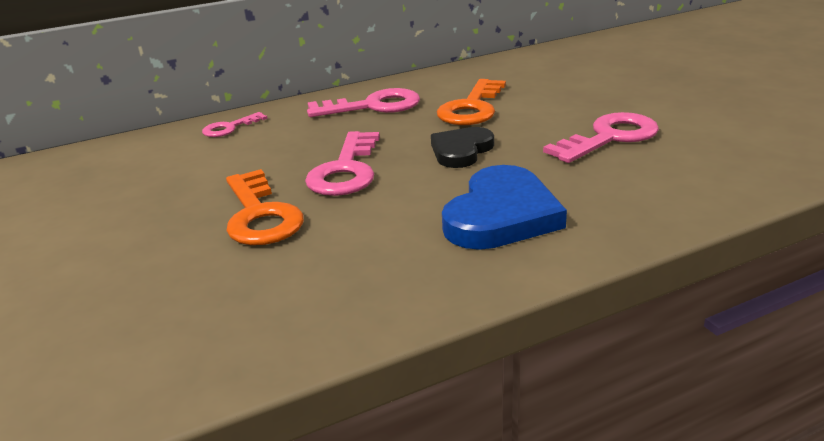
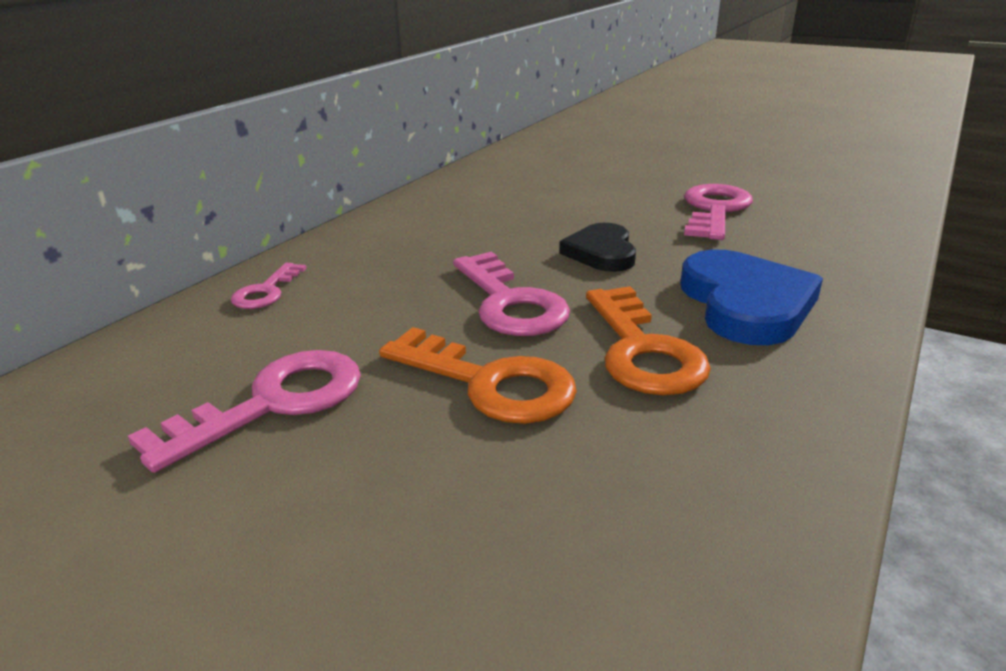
camera: 35 degrees left, 0 degrees up
pink key [307,88,420,117] -> pink key moved to [128,350,361,473]
orange key [437,79,506,125] -> orange key moved to [586,286,711,395]

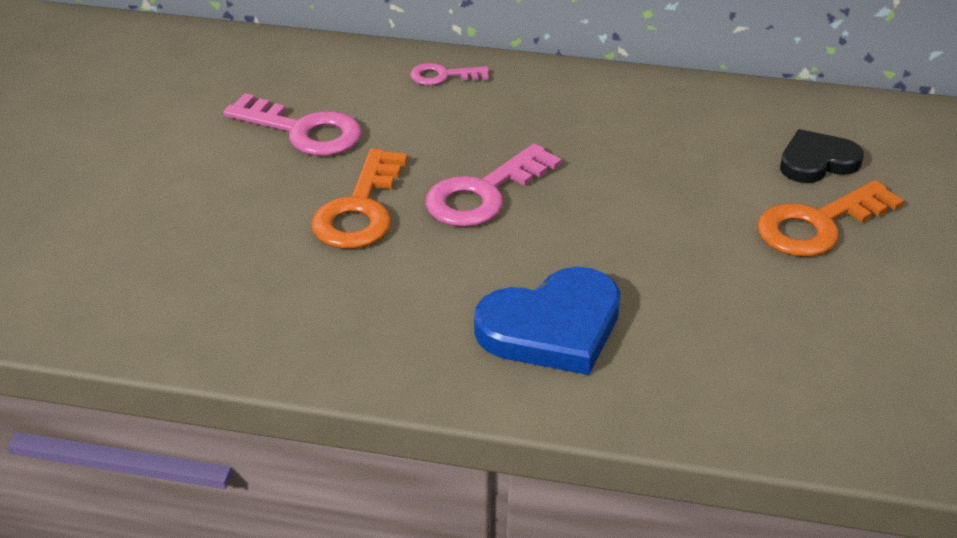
camera: 70 degrees right, 10 degrees up
black heart [559,223,636,272] -> black heart moved to [780,129,864,183]
orange key [586,286,711,395] -> orange key moved to [757,180,904,257]
pink key [684,184,753,240] -> none

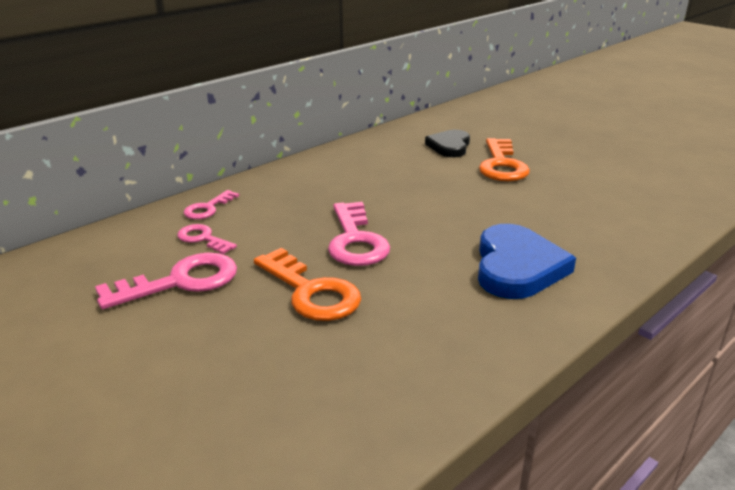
camera: 55 degrees left, 10 degrees down
none -> pink key [177,224,237,254]

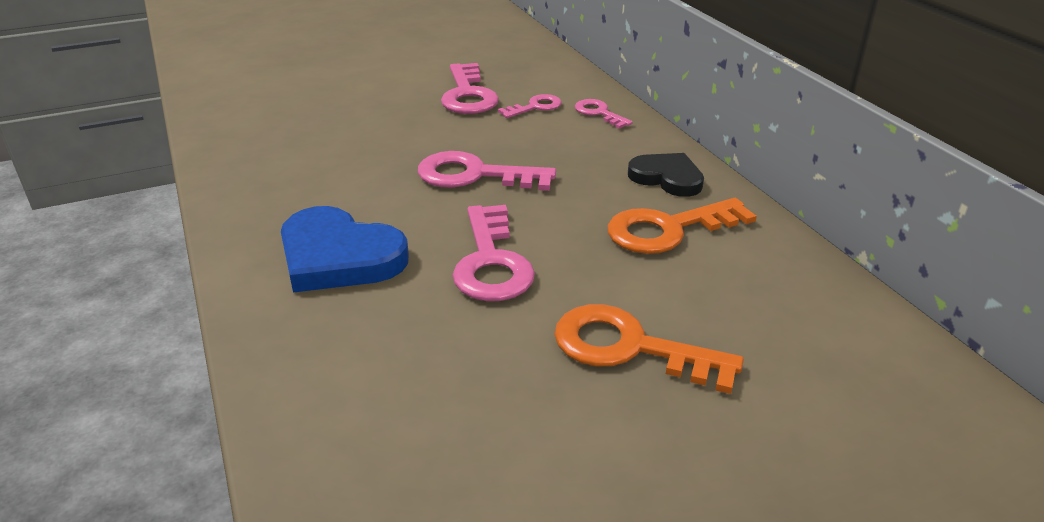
camera: 110 degrees right, 5 degrees up
orange key [254,248,361,321] -> orange key moved to [608,198,757,254]
black heart [425,130,470,157] -> black heart moved to [628,153,704,197]
none -> pink key [453,205,535,301]

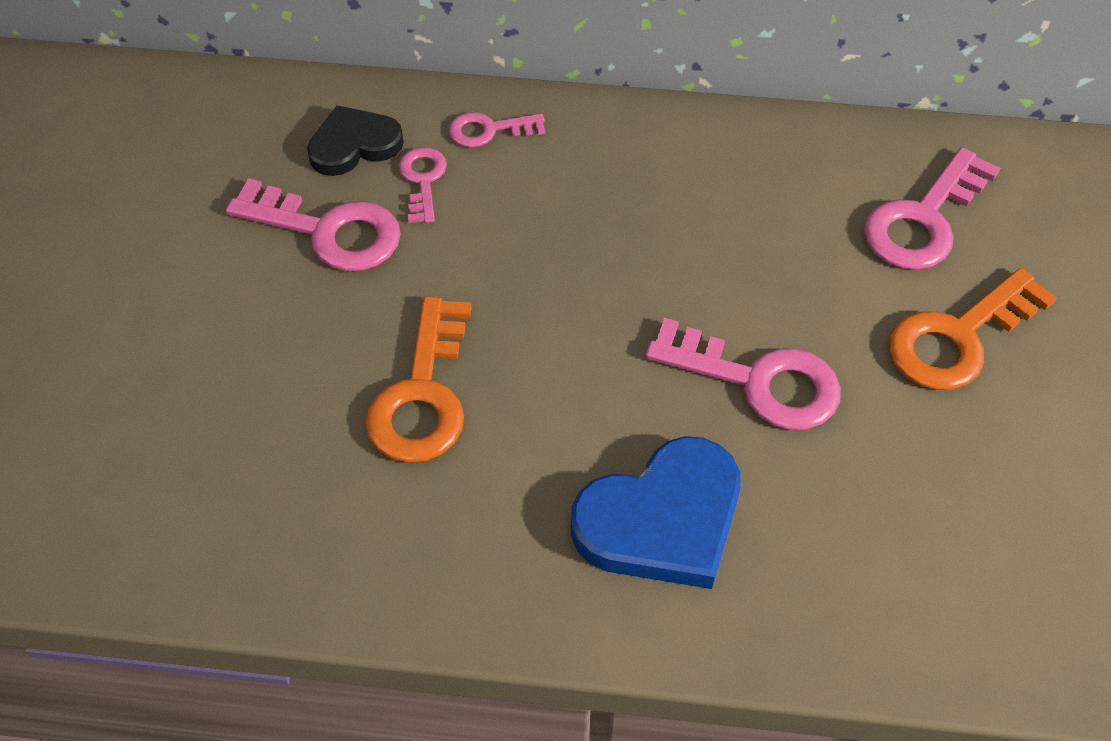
camera: 60 degrees left, 20 degrees up
pink key [418,151,556,191] -> pink key moved to [863,147,1000,270]
orange key [608,198,757,254] -> orange key moved to [365,296,471,463]
black heart [628,153,704,197] -> black heart moved to [307,105,404,176]

